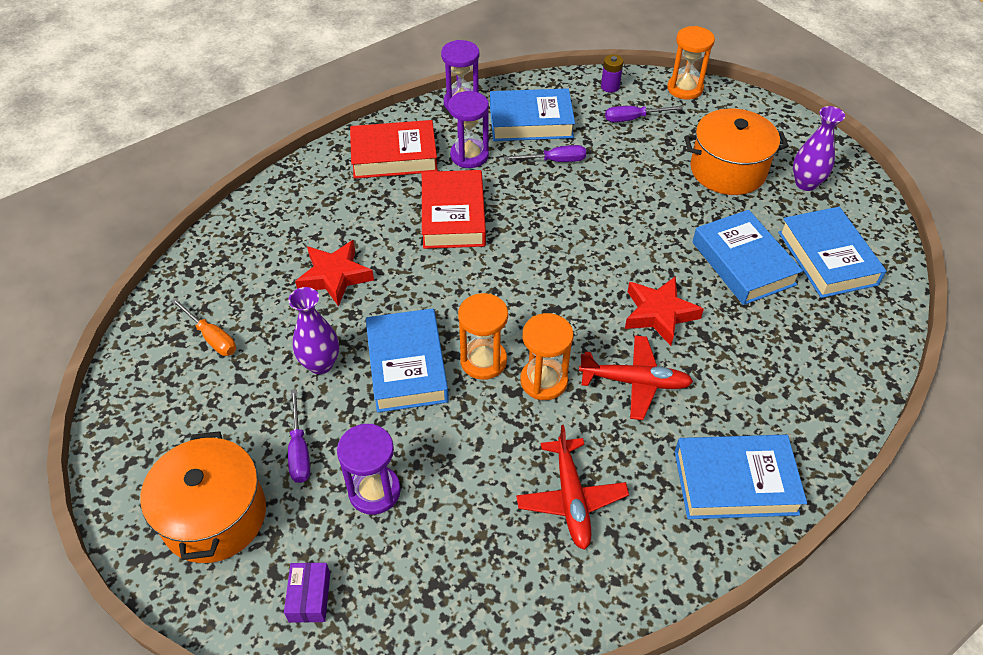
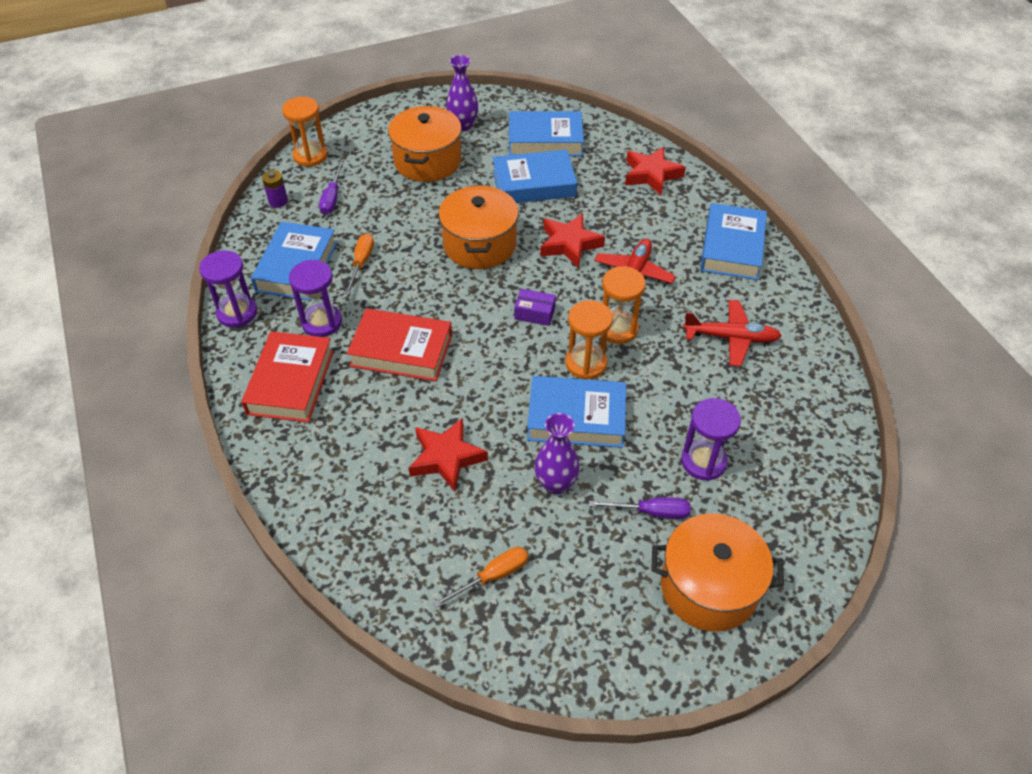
camera: 75 degrees left, 0 degrees up
purple box [284,563,330,623] -> purple box moved to [514,289,556,326]
purple screwdriver [504,145,586,162] -> orange screwdriver [345,233,374,294]
none -> orange pot [439,186,519,269]
none -> red star [625,147,686,195]

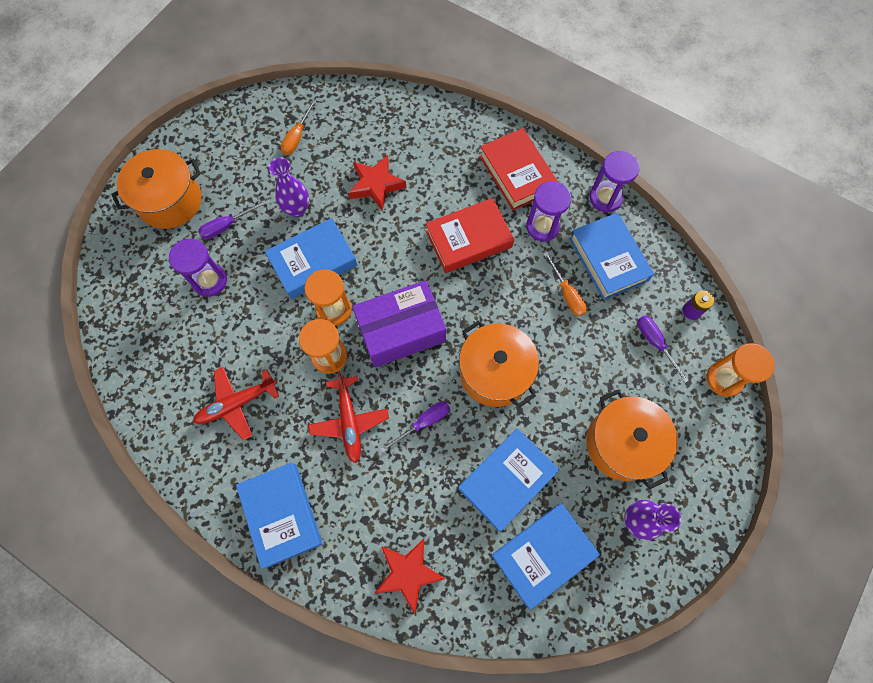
camera: 145 degrees right, 20 degrees up
purple box [514,289,556,326] -> purple box [352,280,446,368], size x2.36
red star [540,213,605,268] -> purple screwdriver [380,401,450,453]

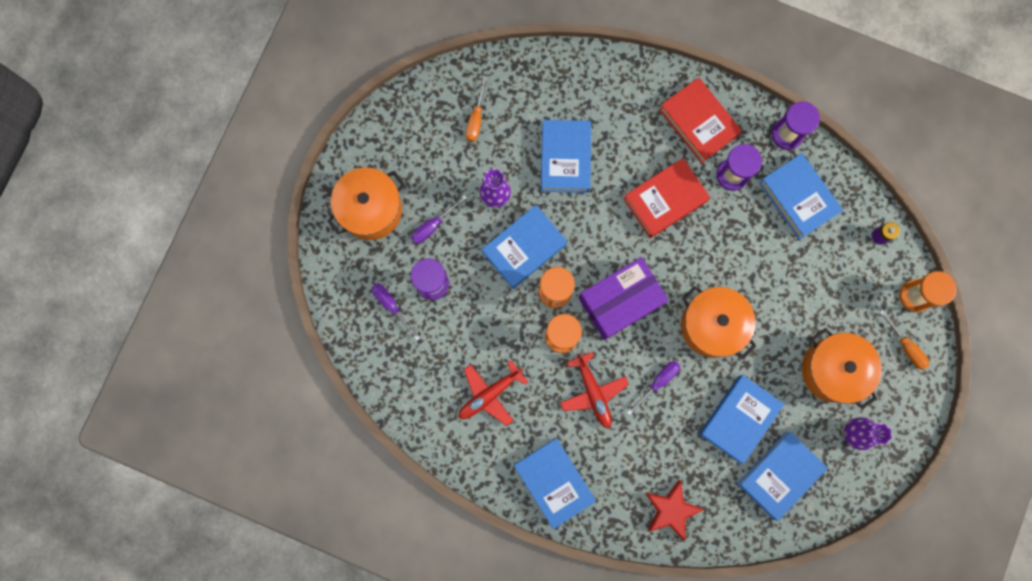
camera: 10 degrees left, 10 degrees up
red star [349,155,406,211] -> blue book [541,120,591,193]
orange screwdriver [543,252,587,317] -> orange screwdriver moved to [879,310,929,370]
purple screwdriver [637,315,689,383] -> purple screwdriver moved to [372,283,420,341]

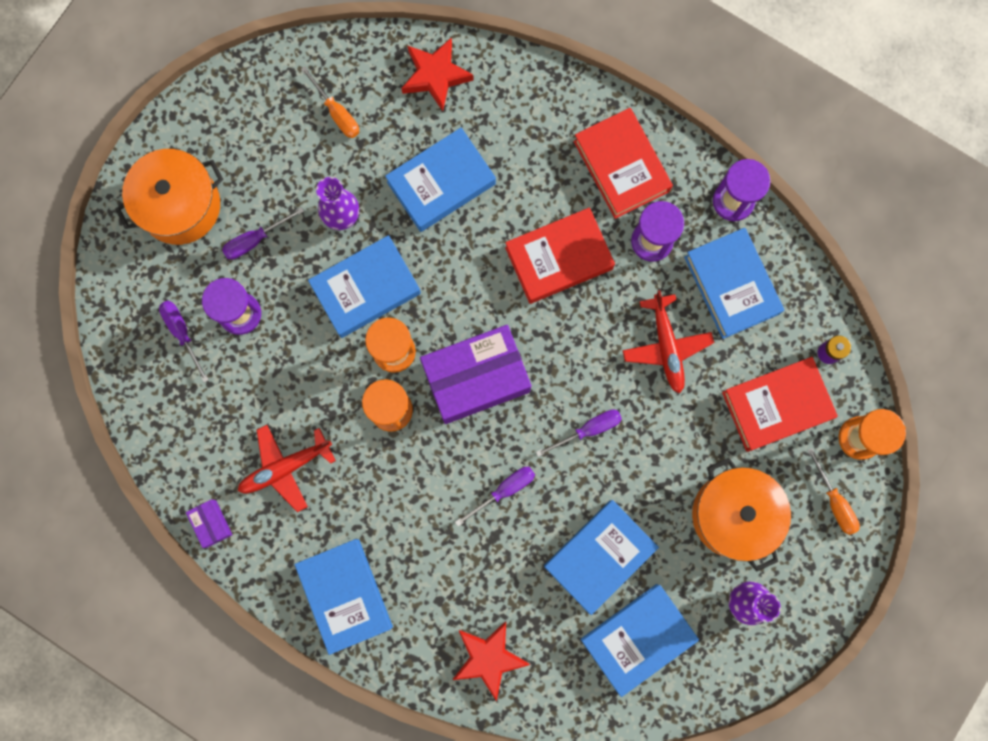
camera: 10 degrees right, 0 degrees up
orange screwdriver [466,76,487,142] -> orange screwdriver turned 60 degrees counterclockwise [301,66,359,138]
blue book [541,120,591,193] -> blue book turned 45 degrees clockwise [385,128,496,232]
red plane [560,352,629,429] -> red plane moved to [623,290,714,393]
orange pot [681,286,756,359] -> purple screwdriver [536,410,622,457]
none -> purple box [186,499,232,548]
none -> red star [401,37,474,111]
none -> red book [722,357,838,452]

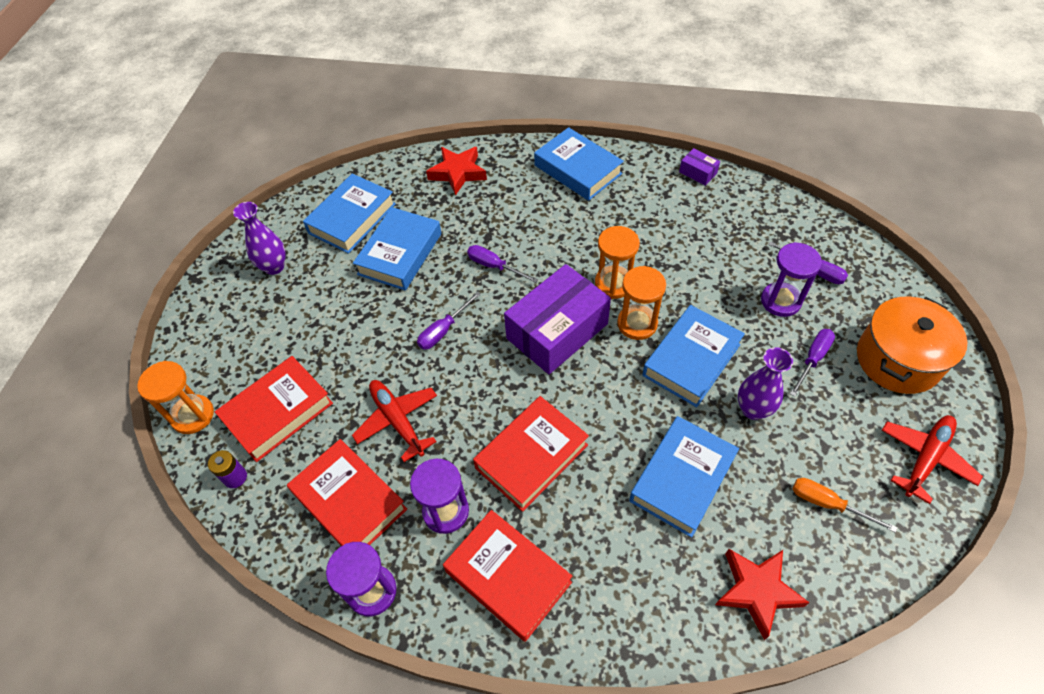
camera: 160 degrees right, 25 degrees down
red plane [238,425,336,512] -> red plane moved to [882,415,983,504]
purple screwdriver [455,467,535,526] -> purple screwdriver turned 90 degrees clockwise [467,245,538,283]
blue book [684,228,784,339] -> red book [287,439,407,546]
orange pot [692,458,791,571] -> none
orange screwdriver [807,448,860,535] -> none

